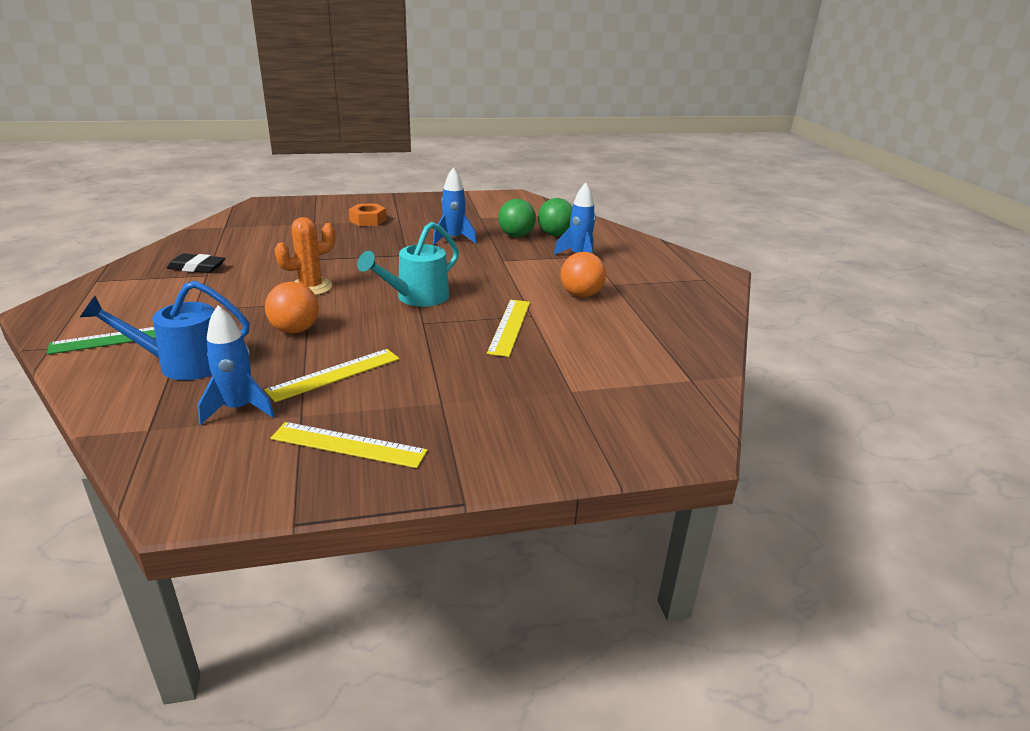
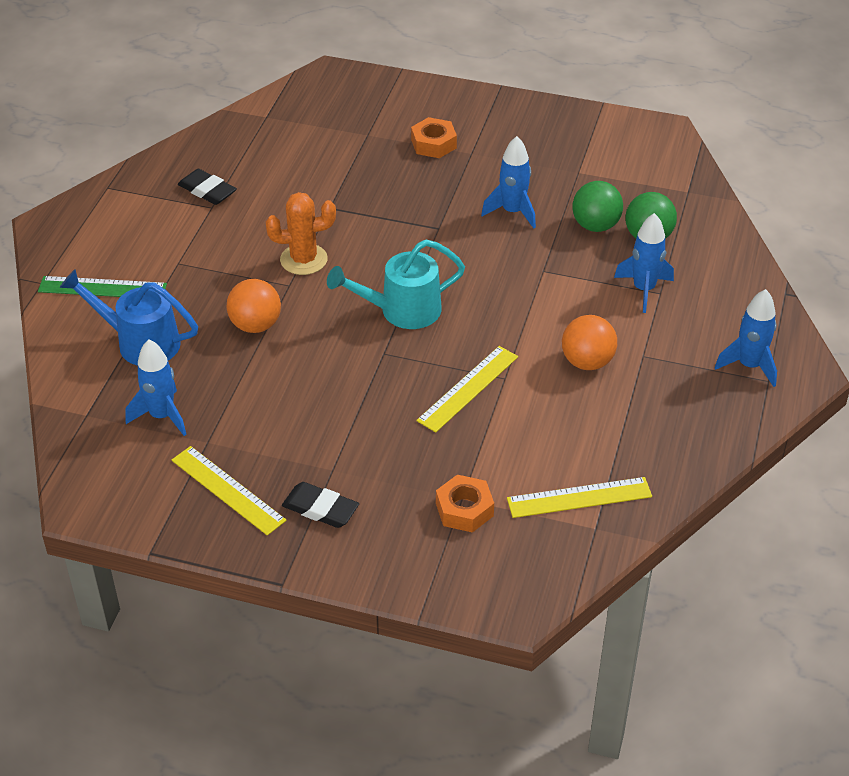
camera: 30 degrees right, 15 degrees up
yellow ruler [264,349,400,402] -> yellow ruler moved to [507,477,652,518]
none -> black eraser [282,482,359,528]
none -> orange nut [436,475,494,533]
none -> blue rocket [714,289,777,387]

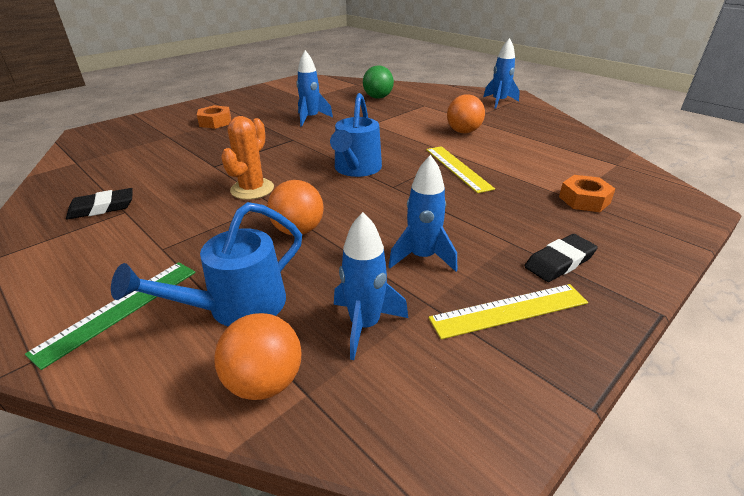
camera: 60 degrees left, 10 degrees down
turquoise watering can [327,239,465,329] -> blue watering can [330,93,382,177]
yellow ruler [507,477,652,518] -> none
green ball [572,181,623,232] -> none
blue rocket [614,213,674,313] -> blue rocket moved to [388,155,457,272]
none -> orange ball [214,313,301,400]

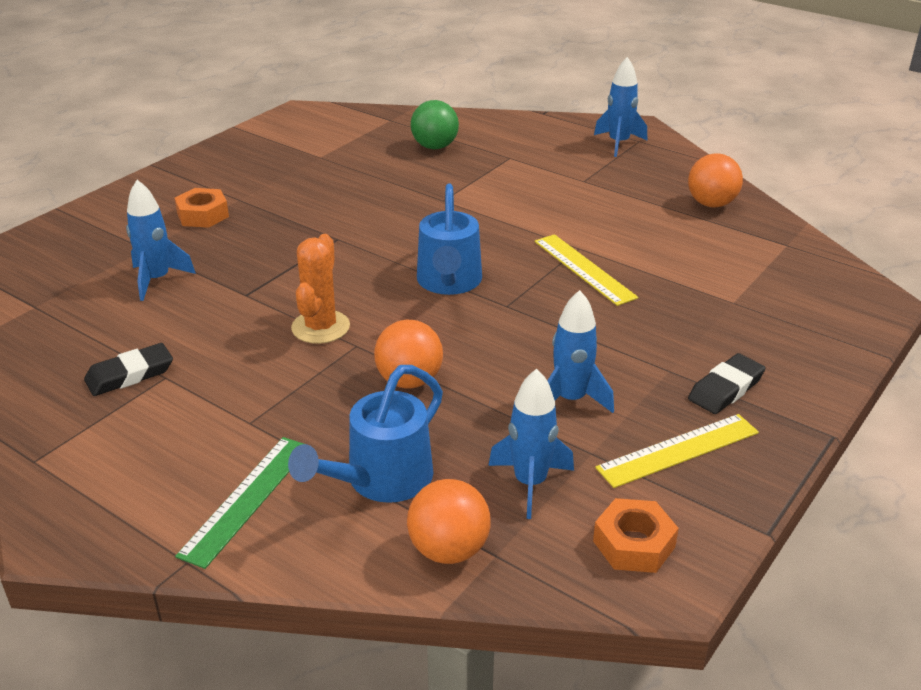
camera: 10 degrees left, 0 degrees up
blue rocket [296,50,333,127] -> blue rocket moved to [126,180,196,301]
orange ball [447,94,485,133] -> orange ball moved to [688,153,743,207]
orange nut [559,175,616,212] -> orange nut moved to [593,498,679,573]

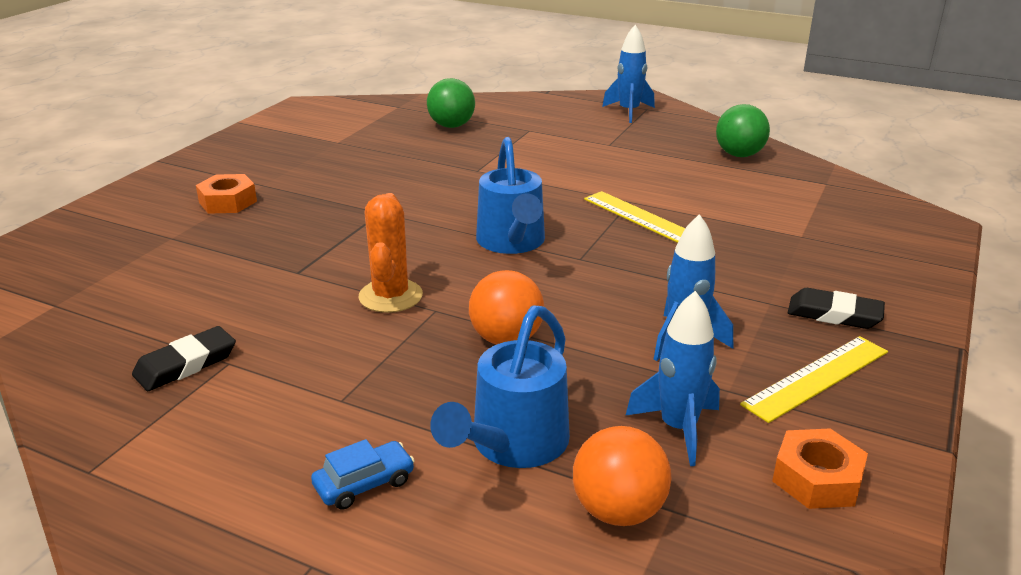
camera: 10 degrees left, 5 degrees down
blue rocket [126,180,196,301] -> none
green ruler [175,437,304,569] -> blue car [311,439,415,510]
orange ball [688,153,743,207] -> green ball [716,104,770,157]
black eraser [688,353,766,414] -> black eraser turned 75 degrees clockwise [788,288,885,329]

